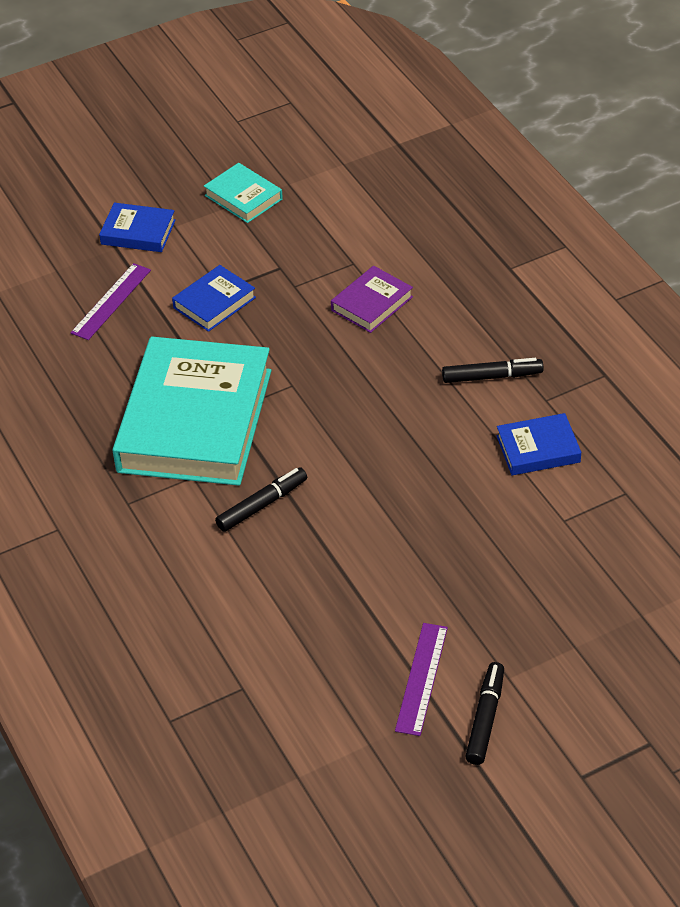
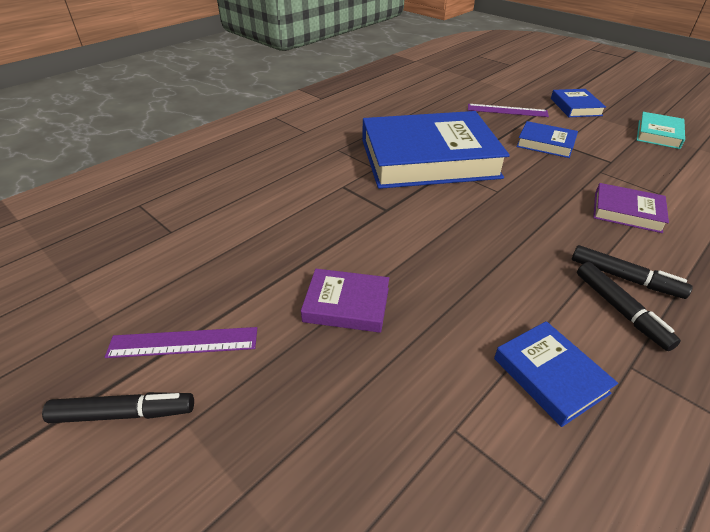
camera: 70 degrees right, 5 degrees down
turquoise book [113,337,271,486] -> blue book [362,111,510,189]
black marker [215,467,307,532] -> black marker moved to [572,245,693,299]
none -> purple book [301,269,389,333]

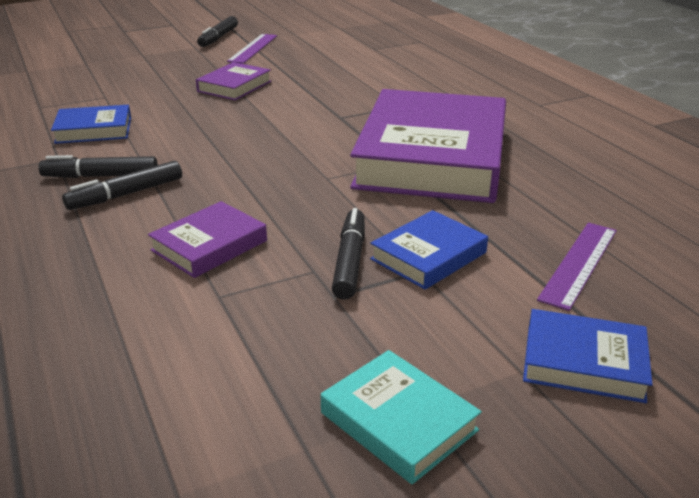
camera: 110 degrees right, 10 degrees down
blue book [362,111,510,189] -> purple book [350,89,506,203]
none -> black marker [332,208,365,300]

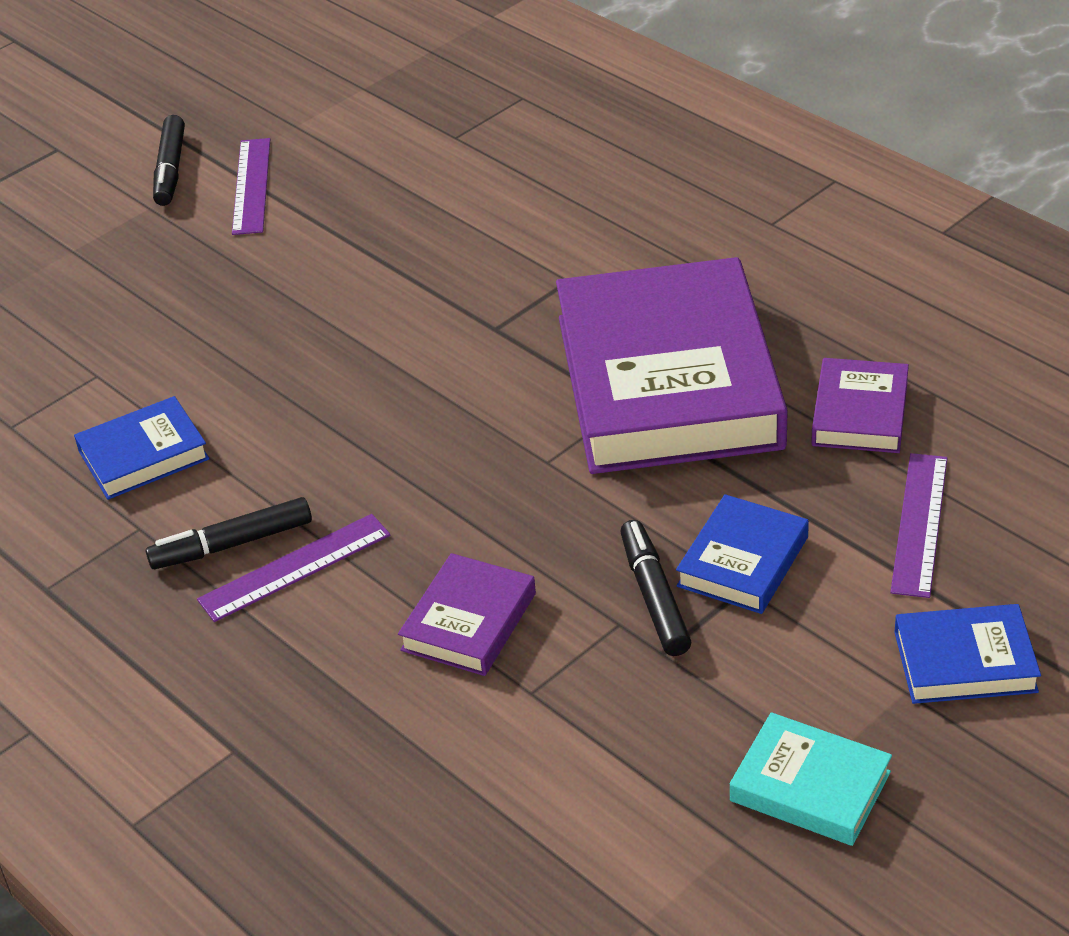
camera: 15 degrees left, 10 degrees up
black marker [62,161,182,210] -> purple ruler [197,514,390,622]
purple book [196,62,271,100] -> purple book moved to [811,358,909,453]

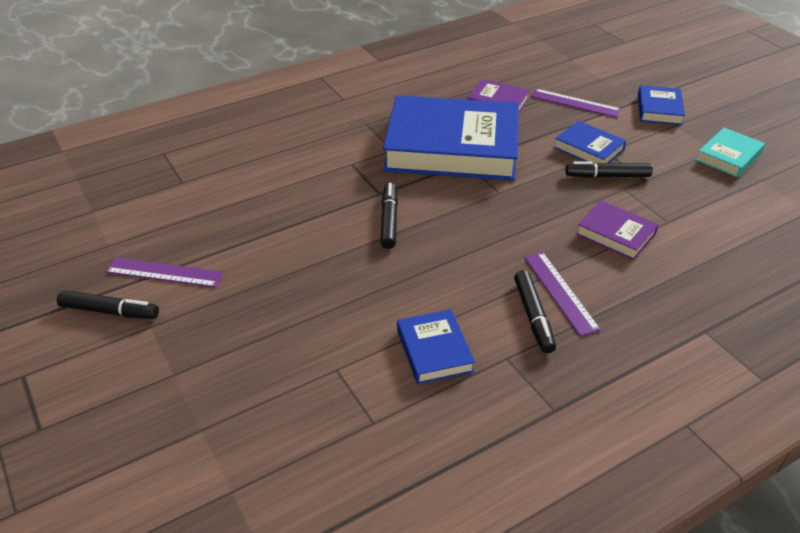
camera: 80 degrees left, 0 degrees up
purple book [556,257,788,474] -> blue book [383,95,519,181]
none -> black marker [380,183,398,249]

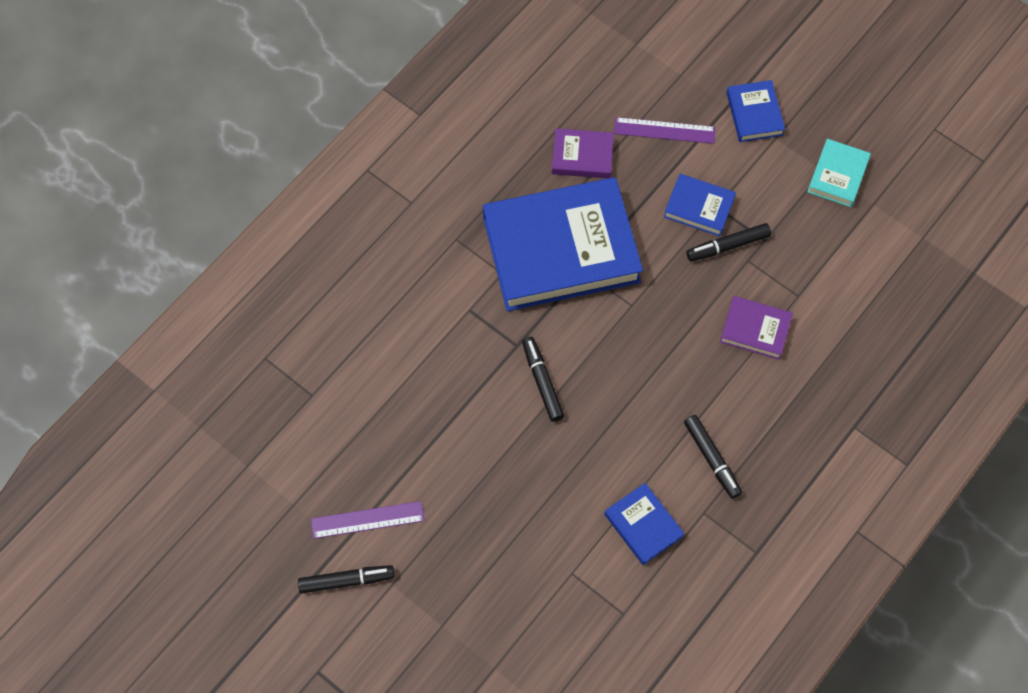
camera: 20 degrees left, 25 degrees up
purple ruler [524,252,601,336] -> none

